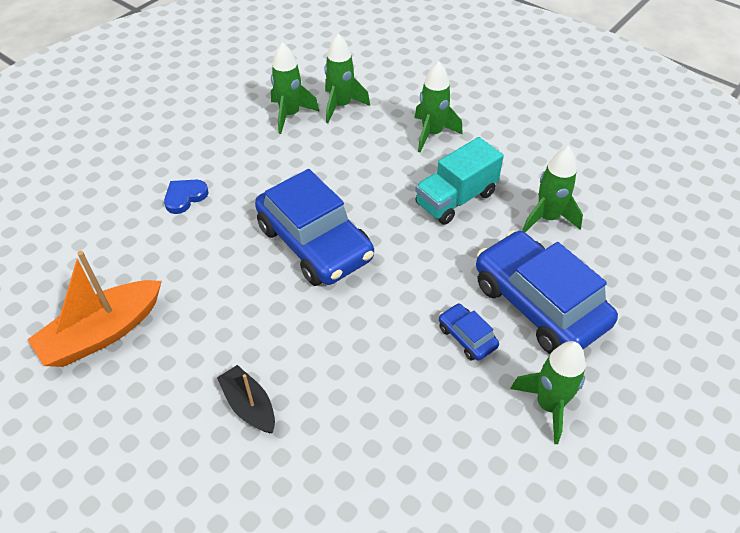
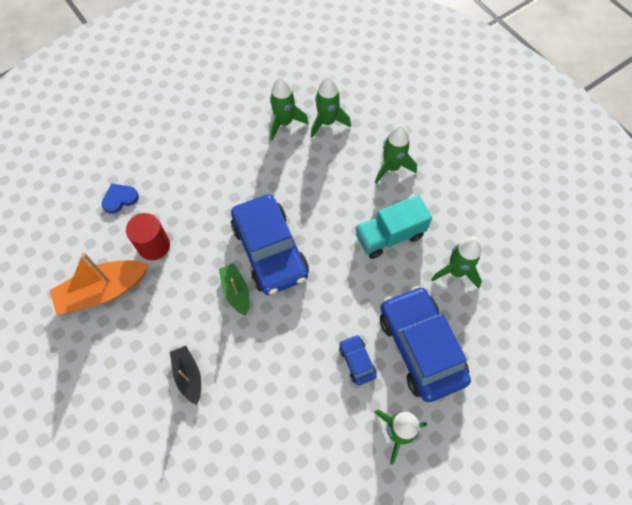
camera: 15 degrees right, 15 degrees up
blue heart [164,180,209,214] -> blue heart moved to [102,183,139,214]
none -> red cylinder [126,213,170,260]
none -> green boat [219,263,249,316]

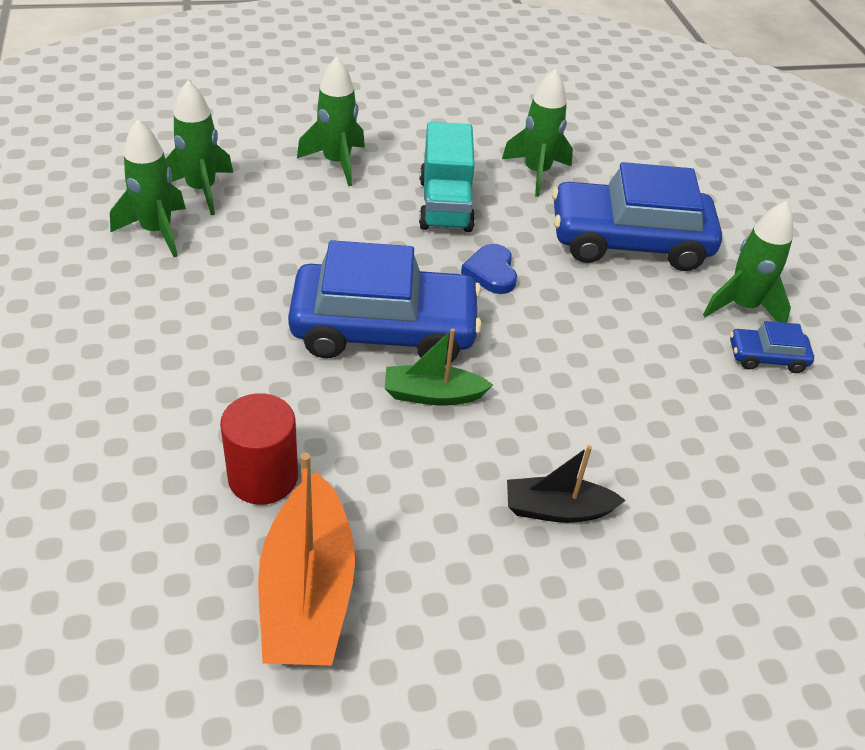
camera: 70 degrees left, 20 degrees down
blue heart [102,183,139,214] -> blue heart moved to [461,244,517,294]
blue car [339,335,377,385] -> blue car moved to [730,321,814,373]

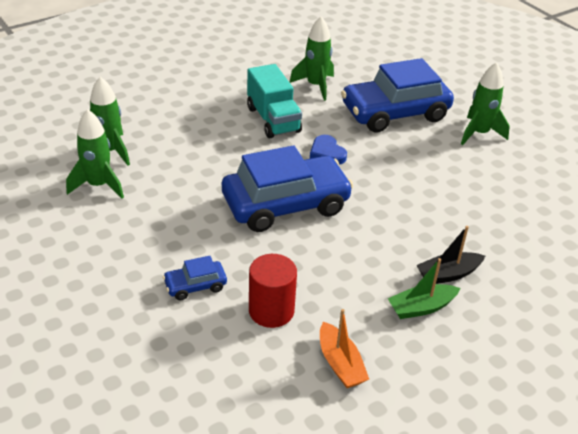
camera: 20 degrees left, 5 degrees down
orange boat [258,452,355,665] -> orange boat [320,309,369,388], size x0.59
green rocket [297,57,365,186] -> none
green boat [385,328,493,406] -> green boat moved to [388,258,460,319]
blue car [730,321,814,373] -> blue car moved to [163,256,227,300]

